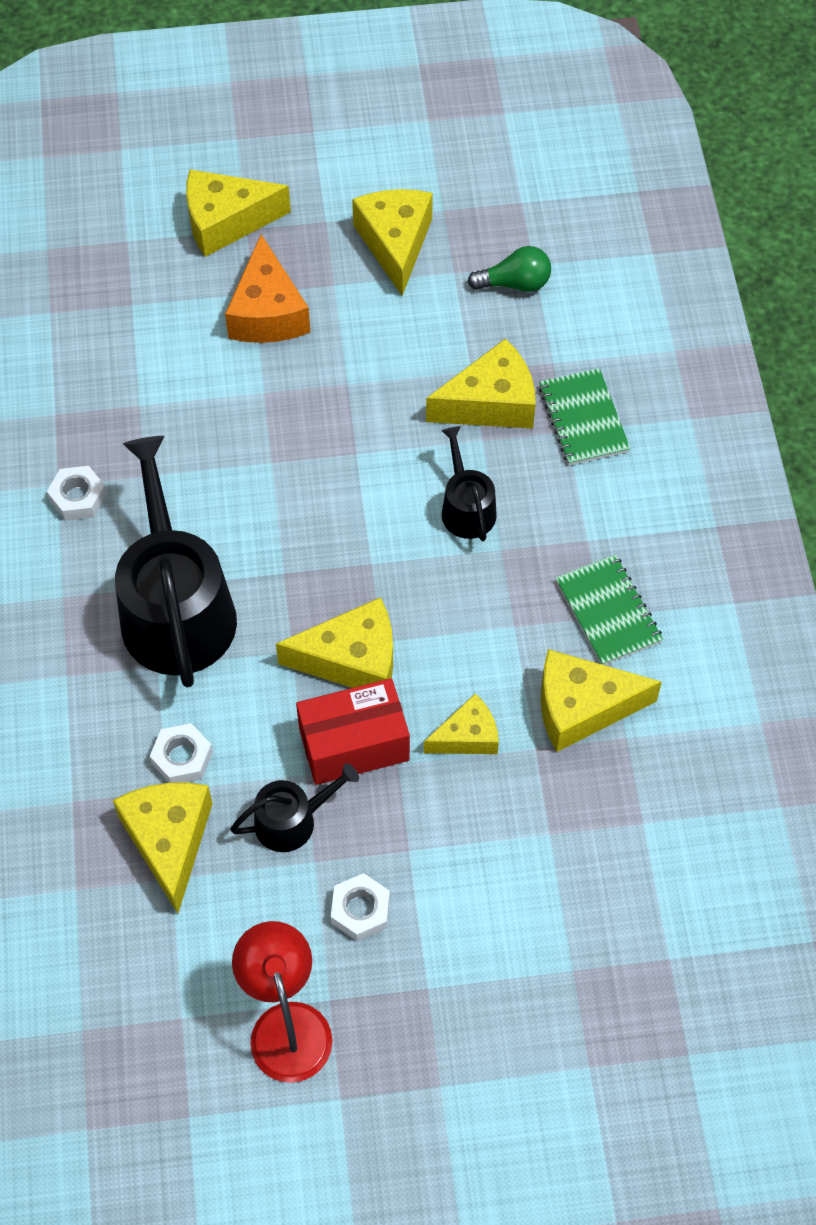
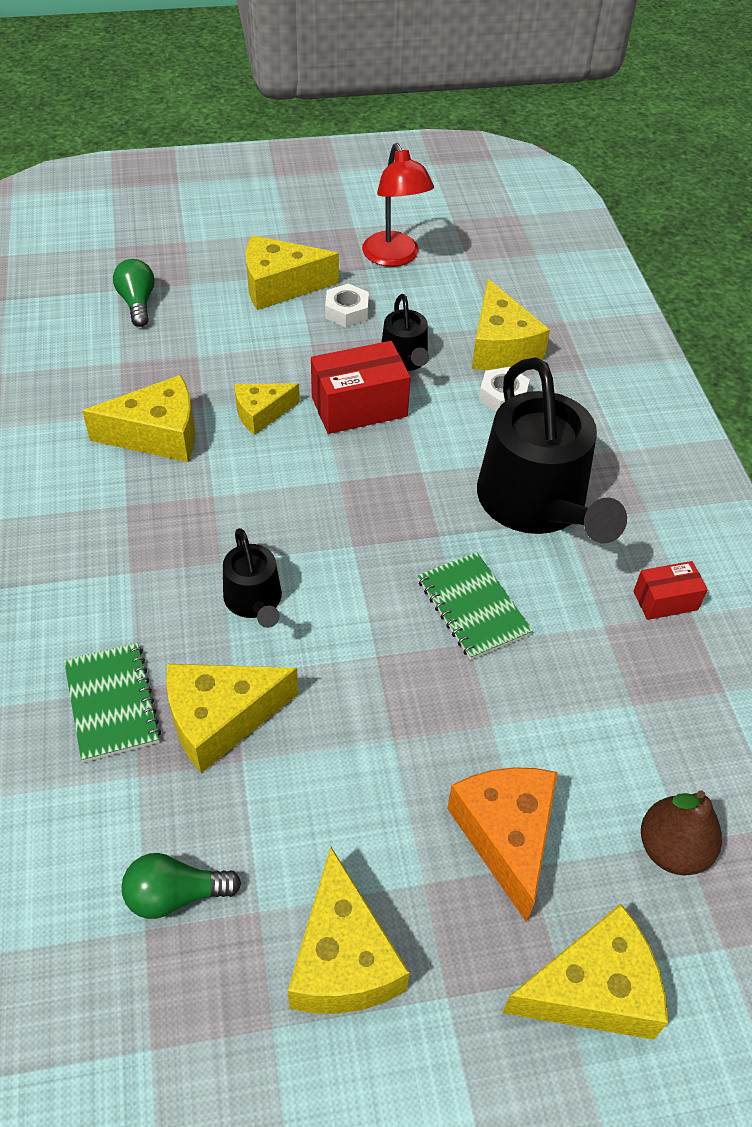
camera: 175 degrees right, 10 degrees down
white nut [47,466,107,521] -> red box [634,561,708,620]
black watering can [230,763,359,852] -> black watering can turned 75 degrees counterclockwise [381,294,429,371]
yellow cheese [276,597,393,688] -> yellow cheese moved to [246,235,339,310]
green notebook [555,554,663,665] -> green notebook moved to [418,552,533,660]
none -> green light bulb [113,259,155,327]
none -> brown pear [641,790,722,875]

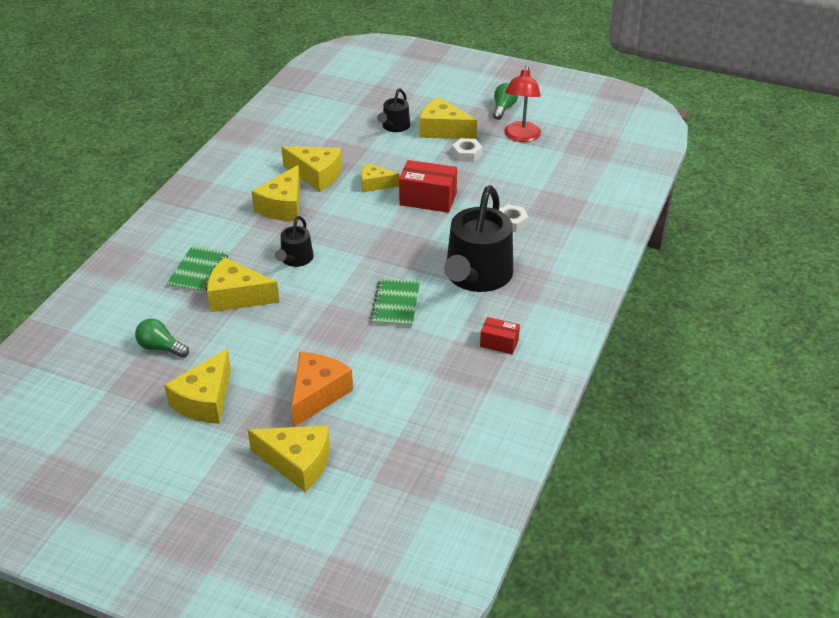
camera: 35 degrees right, 10 degrees down
green light bulb [113,259,155,327] -> green light bulb moved to [493,83,518,120]
black watering can [381,294,429,371] -> black watering can moved to [377,88,410,132]
yellow cheese [472,279,550,370] -> yellow cheese moved to [251,165,300,221]
brown pear [641,790,722,875] -> none

